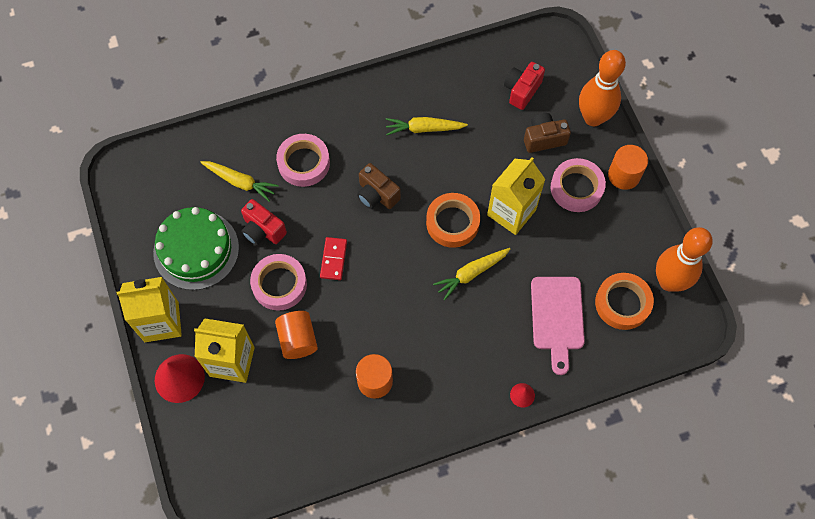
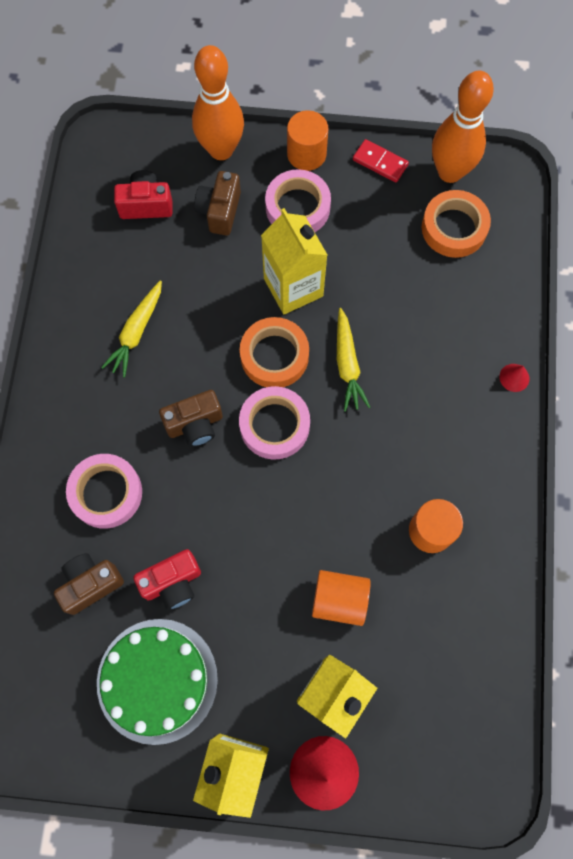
camera: 65 degrees left, 5 degrees up
yellow carrot [200,161,279,202] -> brown camera [54,553,124,615]
pink tape [250,254,307,311] -> pink tape moved to [239,386,310,460]
red domino [320,237,347,280] -> red domino moved to [353,139,409,182]
red camera [504,62,545,110] -> red camera turned 120 degrees clockwise [114,170,173,219]
pink cutting board [531,277,585,375] -> none

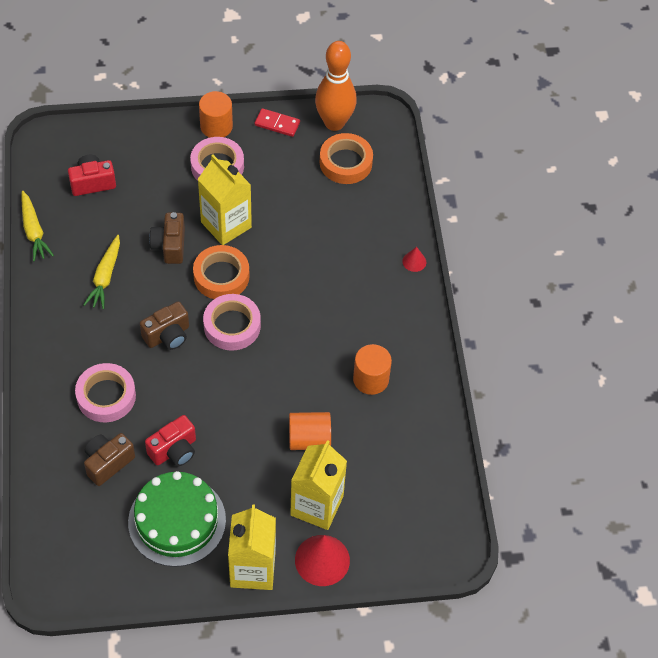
camera: 15 degrees left, 15 degrees down
orange bowling pin [192,45,244,160] -> none
brown camera [194,171,241,236] -> brown camera moved to [149,212,185,264]
yellow carrot [337,308,370,412] -> yellow carrot moved to [21,191,54,262]

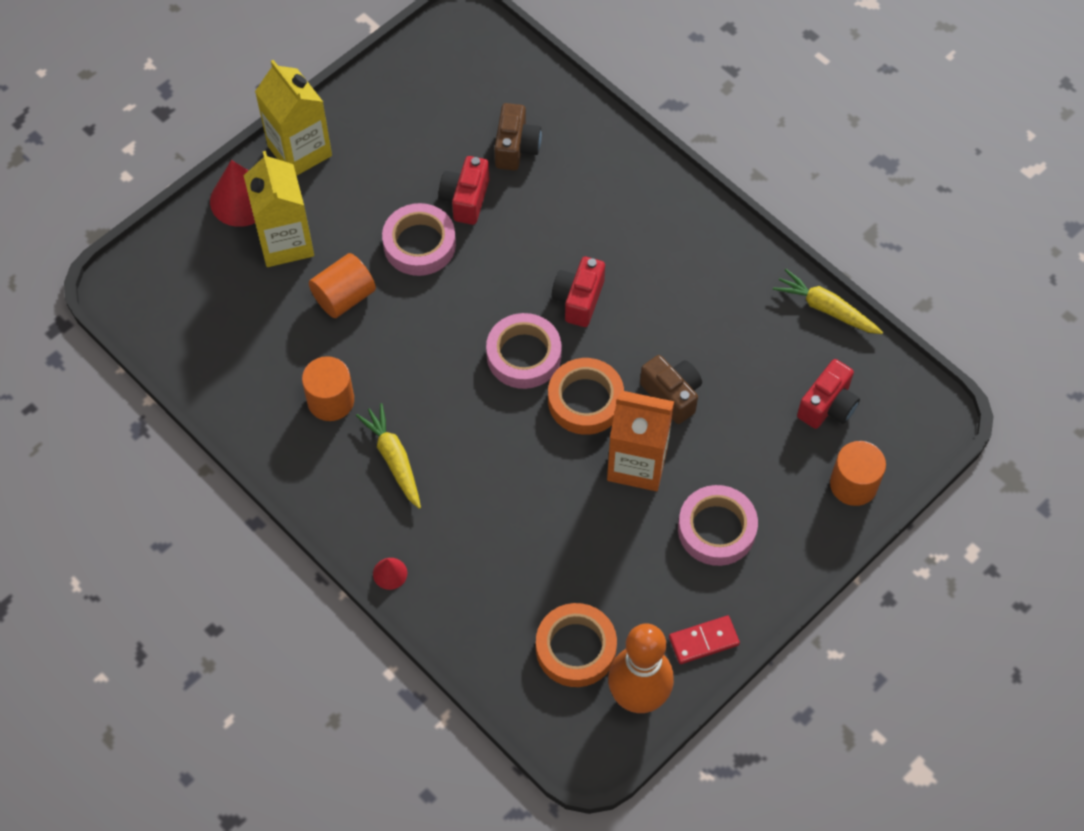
camera: 145 degrees right, 5 degrees up
pink tape [75,363,136,422] -> pink tape moved to [382,203,456,276]
yellow carrot [83,235,120,309] -> yellow carrot moved to [356,403,421,509]
green cake [128,471,226,567] -> none
brown camera [140,301,189,350] -> red camera [552,257,605,327]
yellow carton [198,154,252,245] -> orange carton [607,390,674,491]
orange cylinder [199,91,233,138] -> orange cylinder moved to [830,441,886,506]

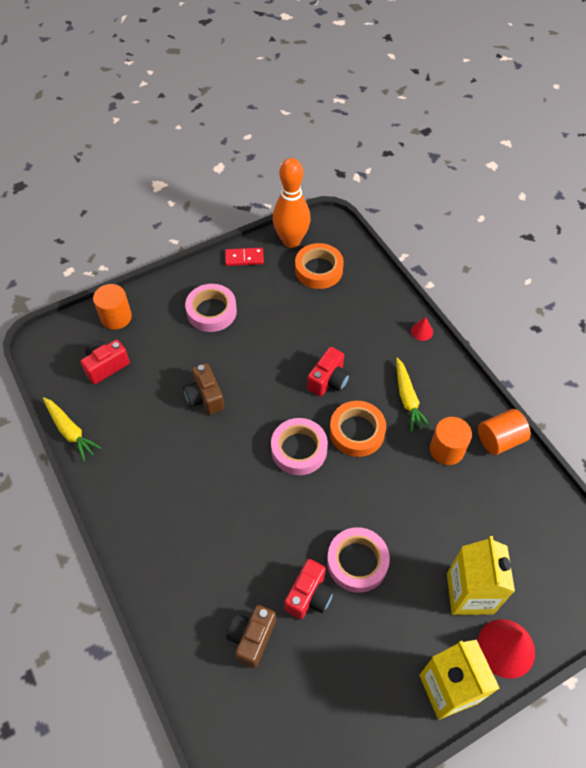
camera: 165 degrees left, 5 degrees down
orange cylinder [309,253,376,318] -> orange cylinder moved to [478,409,531,455]
orange tape [548,358,624,435] -> orange tape moved to [330,401,386,457]
red camera [552,257,605,327] -> red camera moved to [307,347,350,397]
orange carton [607,390,674,491] -> none

